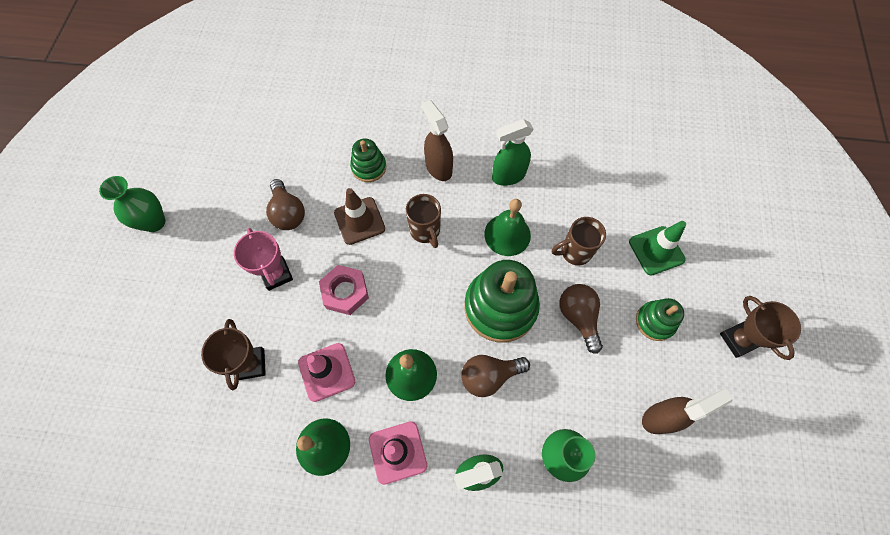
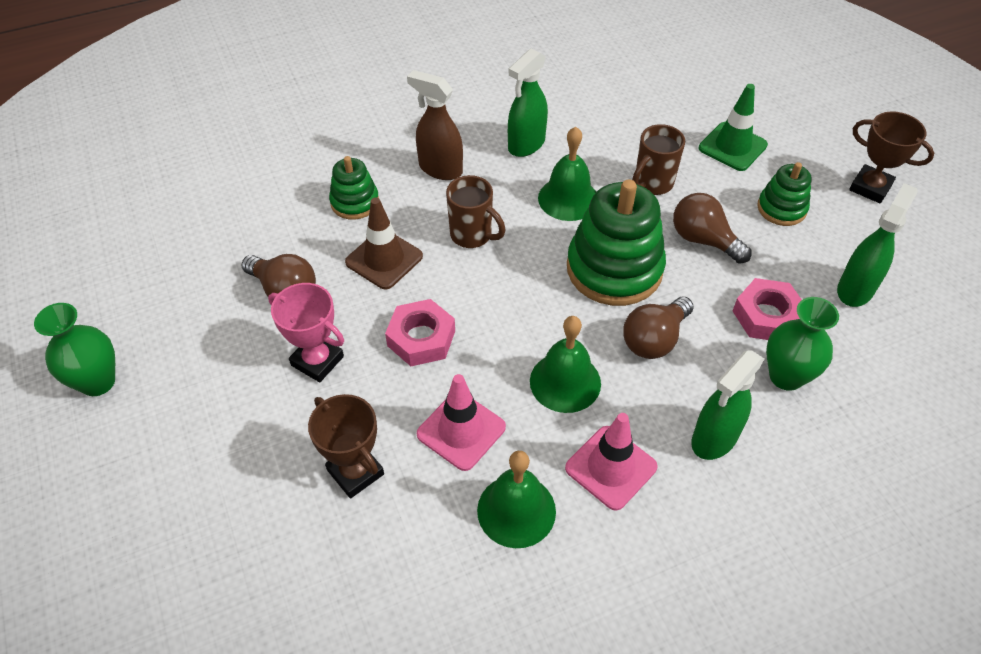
camera: 30 degrees left, 15 degrees down
brown spray bottle [642,388,733,434] -> green spray bottle [837,183,918,307]
none -> pink nut [733,278,802,340]

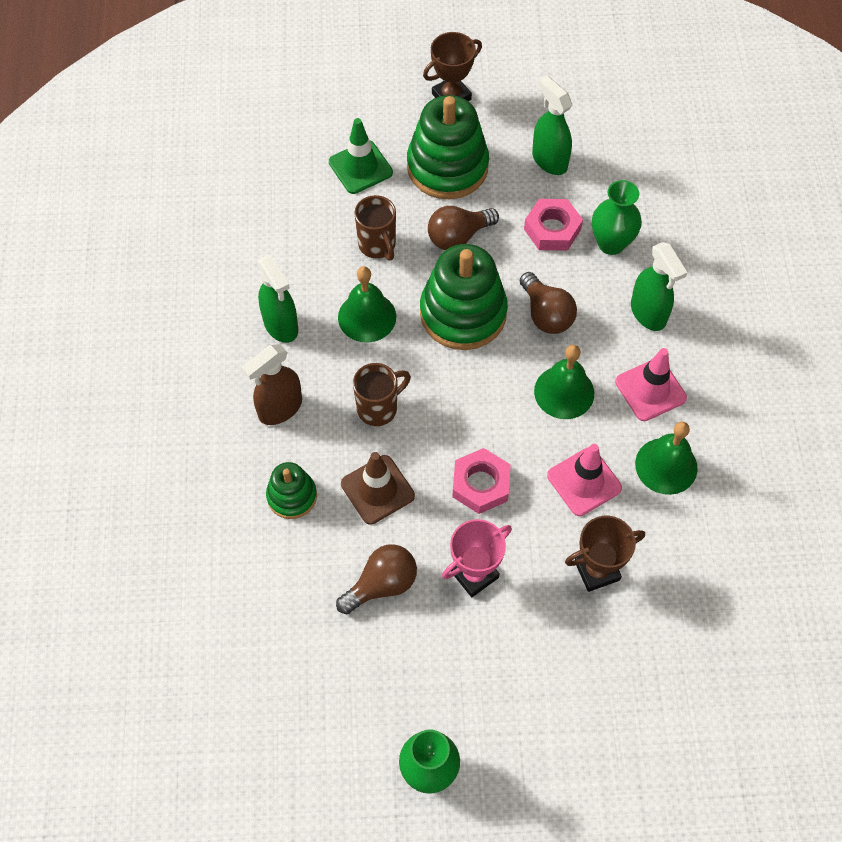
camera: 70 degrees left, 10 degrees up
green stacking toy [757,162,812,226] -> green stacking toy [407,95,489,199], size x1.86

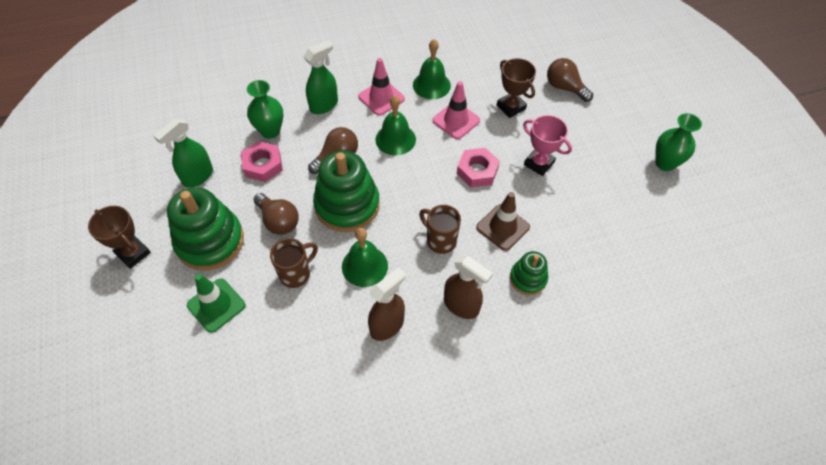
camera: 105 degrees left, 5 degrees down
green spray bottle [258,255,298,343] -> brown spray bottle [368,267,406,341]
brown light bulb [336,544,417,614] -> brown light bulb moved to [547,58,593,102]

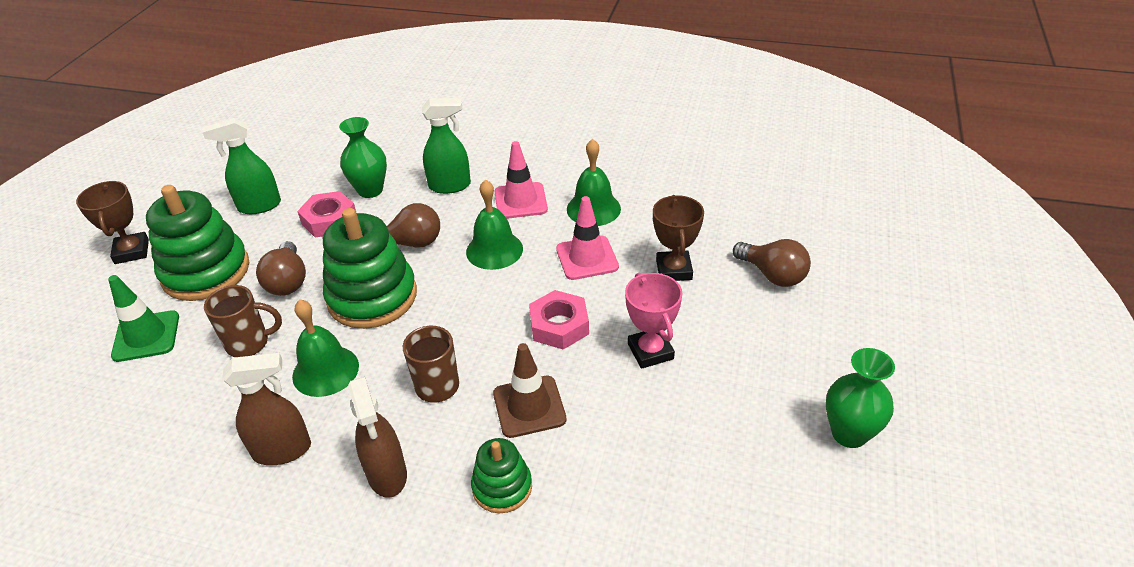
camera: 35 degrees right, 15 degrees down
brown light bulb [547,58,593,102] -> brown light bulb turned 150 degrees clockwise [733,239,811,287]

